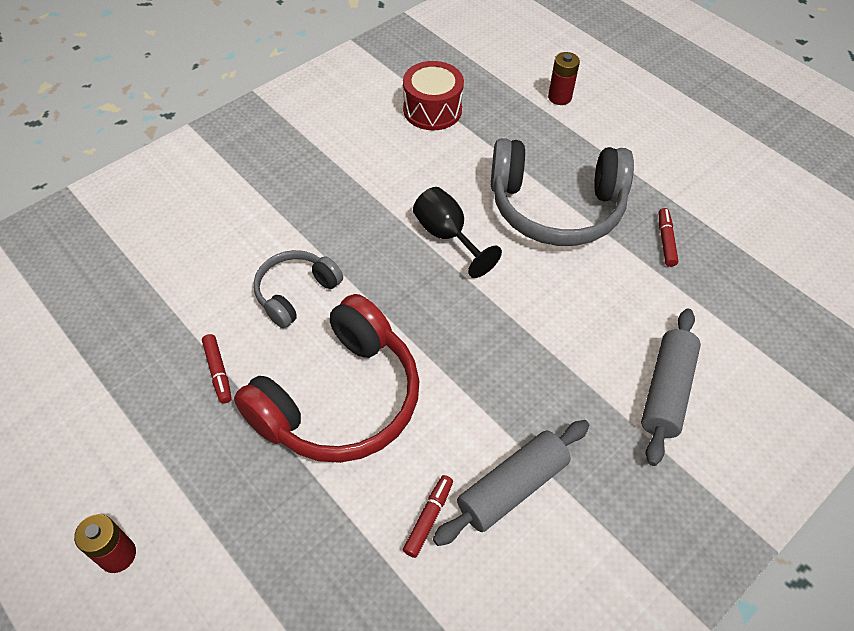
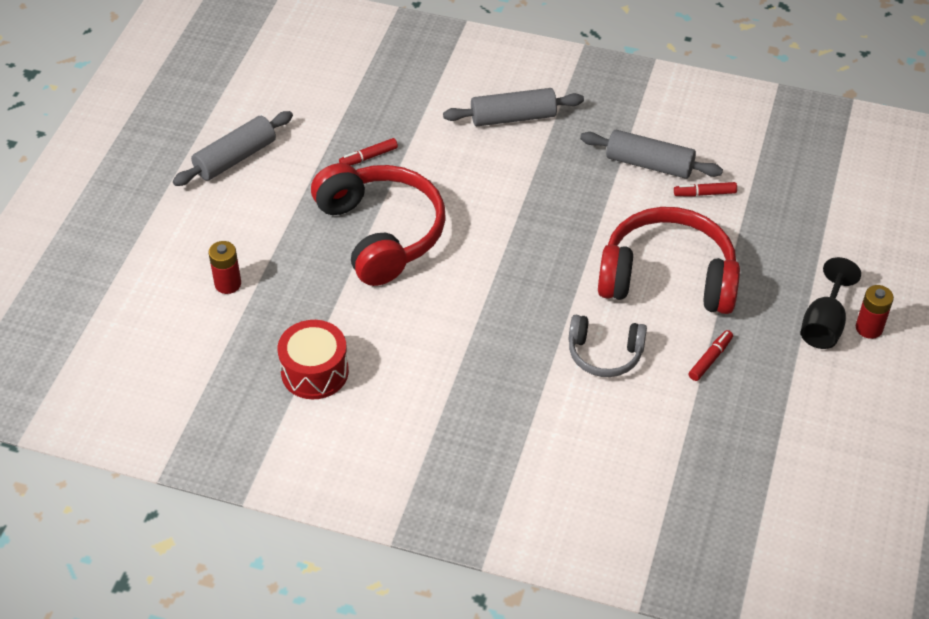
camera: 120 degrees left, 5 degrees down
black goblet [413,187,502,278] -> black goblet moved to [801,257,861,349]
grey headphones [491,138,634,246] -> red headphones [311,163,446,286]
none -> grey rolling pin [173,111,293,186]

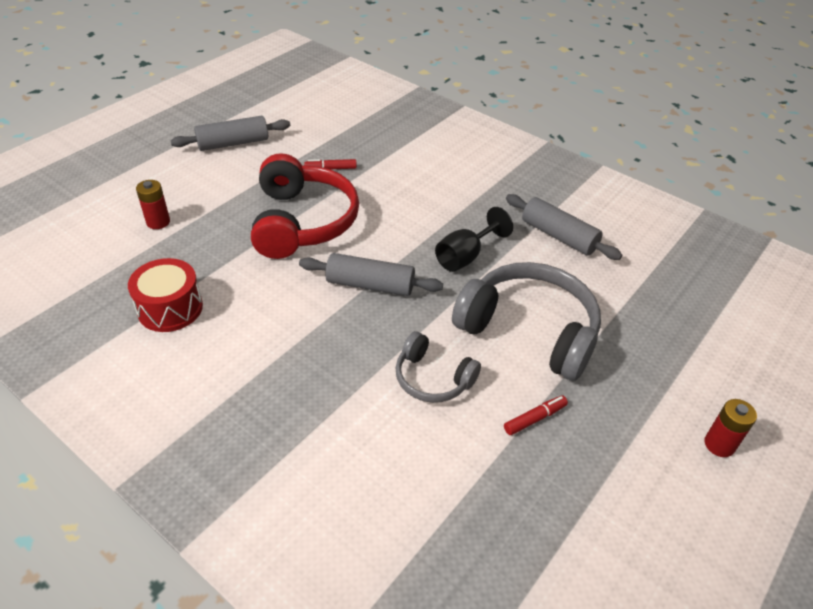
camera: 20 degrees right, 5 degrees down
grey rolling pin [443,88,584,126] -> grey rolling pin moved to [299,253,443,296]
red headphones [598,207,740,314] -> grey headphones [452,262,601,381]
red marker [674,182,737,197] -> none
black goblet [801,257,861,349] -> black goblet moved to [435,207,513,272]

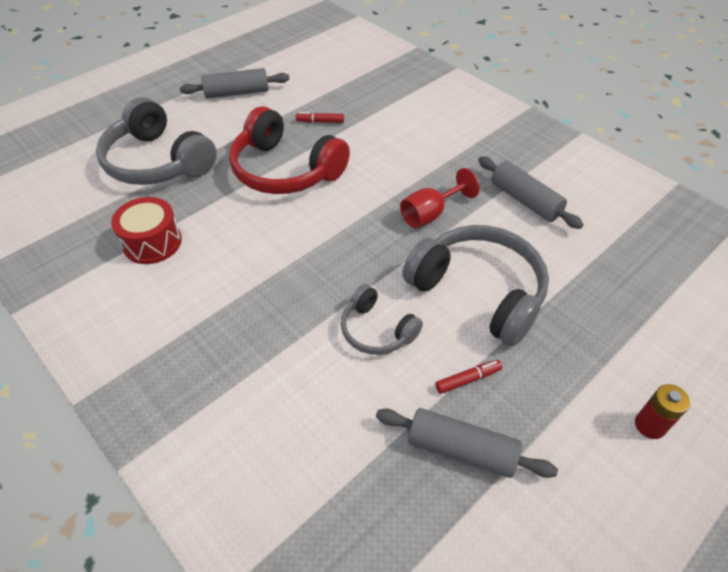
camera: 10 degrees right, 5 degrees up
red battery [136,180,170,229] -> grey headphones [96,97,217,185]
red headphones [251,153,359,259] -> red headphones turned 120 degrees clockwise [229,106,350,194]
grey rolling pin [299,253,443,296] -> grey rolling pin moved to [376,408,558,478]
black goblet [435,207,513,272] -> red goblet [400,168,479,228]

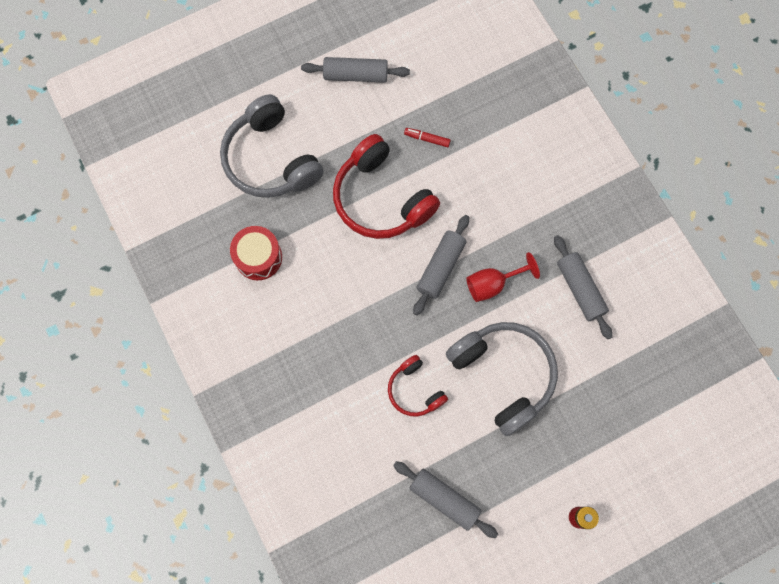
camera: 15 degrees right, 25 degrees up
grey headphones [341,284,423,355] -> red headphones [388,355,448,417]
red marker [435,360,502,394] -> none
none -> grey rolling pin [413,215,469,316]

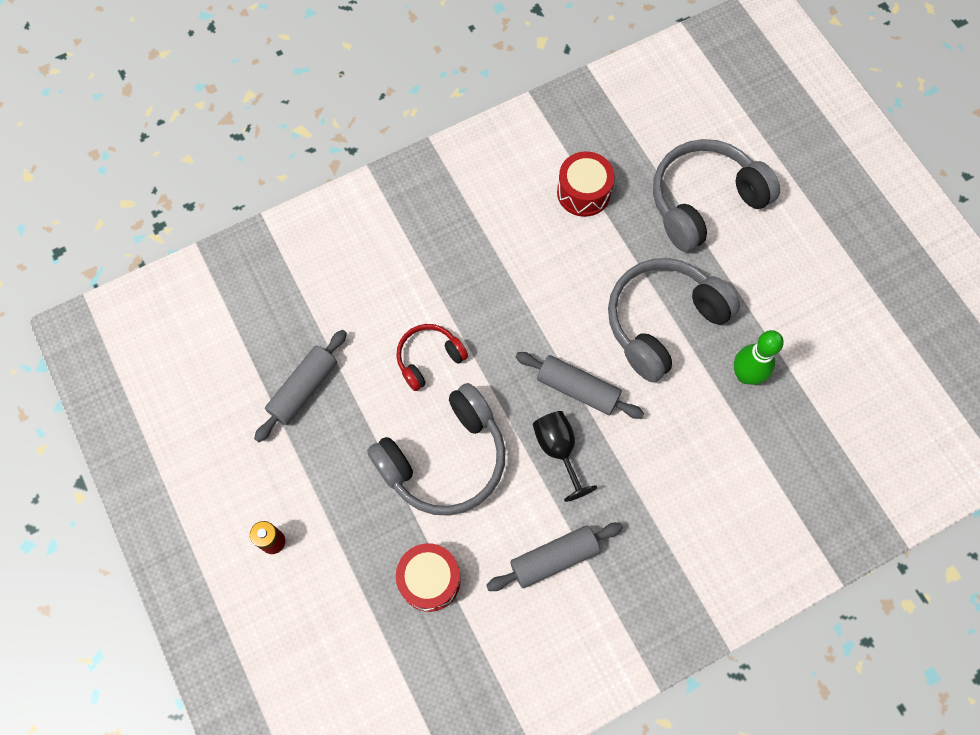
camera: 90 degrees right, 5 degrees down
grey rolling pin [301,57,410,83] -> none
red headphones [333,134,440,239] -> grey headphones [608,258,740,382]
red marker [404,128,451,147] -> green bowling pin [734,330,784,385]
red goblet [466,252,540,302] -> black goblet [533,411,597,502]
none -> red drum [396,543,461,612]

